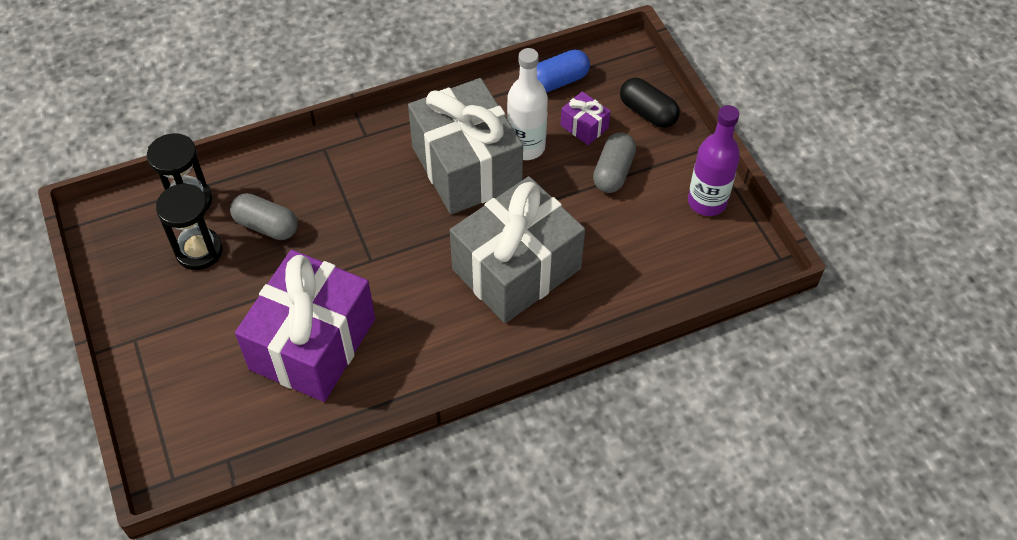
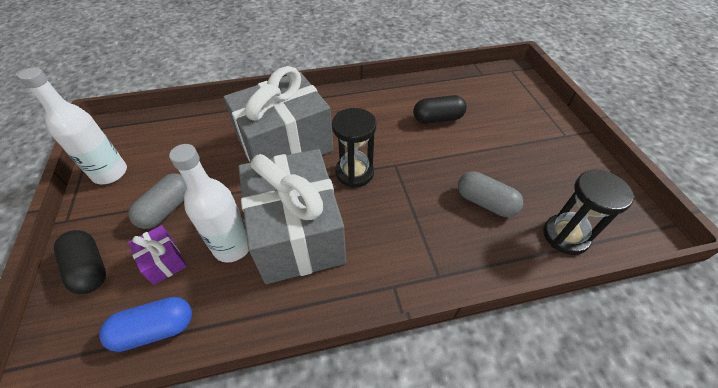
camera: 170 degrees left, 5 degrees down
black hourglass [156,183,223,270] -> black hourglass moved to [332,108,376,188]
purple gift [235,250,375,402] -> black capsule [413,95,467,124]
purple bottle [688,105,740,216] -> white bottle [18,67,127,184]

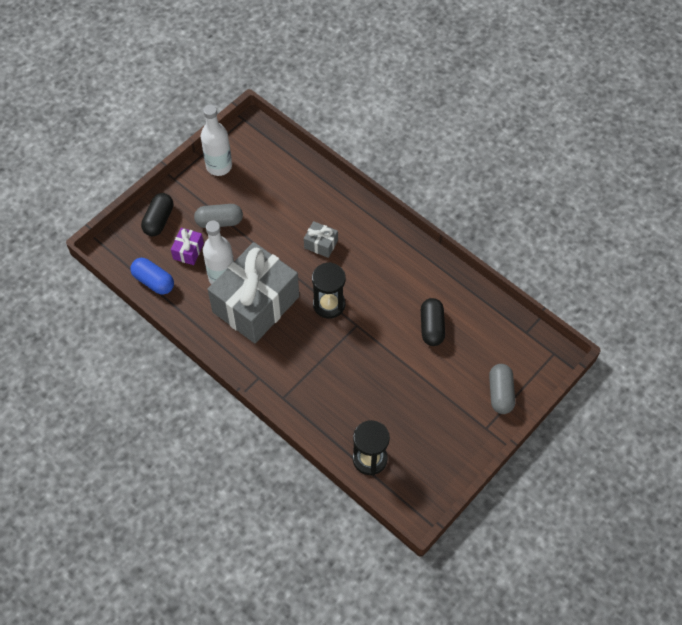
camera: 55 degrees right, 10 degrees up
grey gift [223,66,333,162] -> grey gift [304,221,338,258], size x0.41
black capsule [413,95,467,124] -> black capsule turned 45 degrees clockwise [421,298,445,346]
grey capsule [458,171,523,217] -> grey capsule moved to [489,364,515,414]

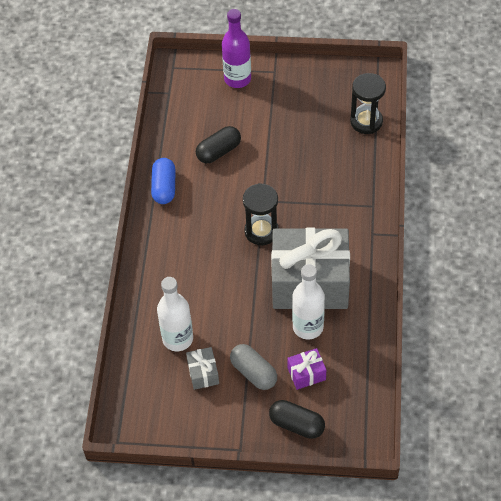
camera: 125 degrees left, 5 degrees down
blue capsule [130,258,174,295] -> blue capsule moved to [151,158,176,204]
black capsule [141,193,173,236] -> black capsule turned 45 degrees clockwise [269,400,325,439]
white bottle [201,105,232,176] -> white bottle moved to [157,277,193,351]
grey gift [304,221,338,258] -> grey gift moved to [186,347,219,390]
grey capsule [489,364,515,414] -> purple bottle [222,9,251,88]

